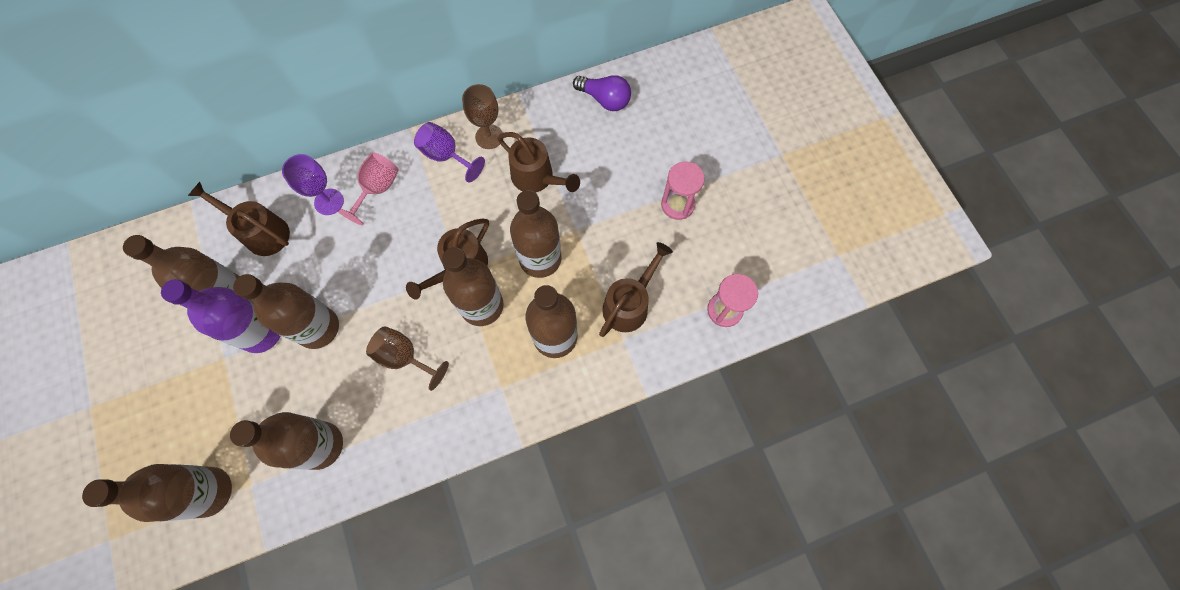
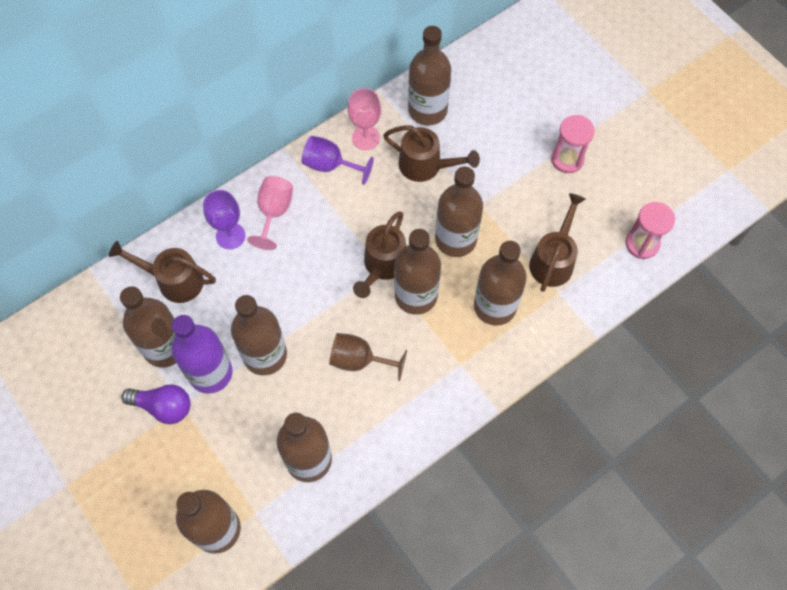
camera: 15 degrees left, 5 degrees down
brown goblet [462,84,503,149] -> pink goblet [348,88,381,150]
purple light bulb [573,75,631,111] -> purple light bulb moved to [121,384,191,424]
none -> brown bottle [408,26,451,126]

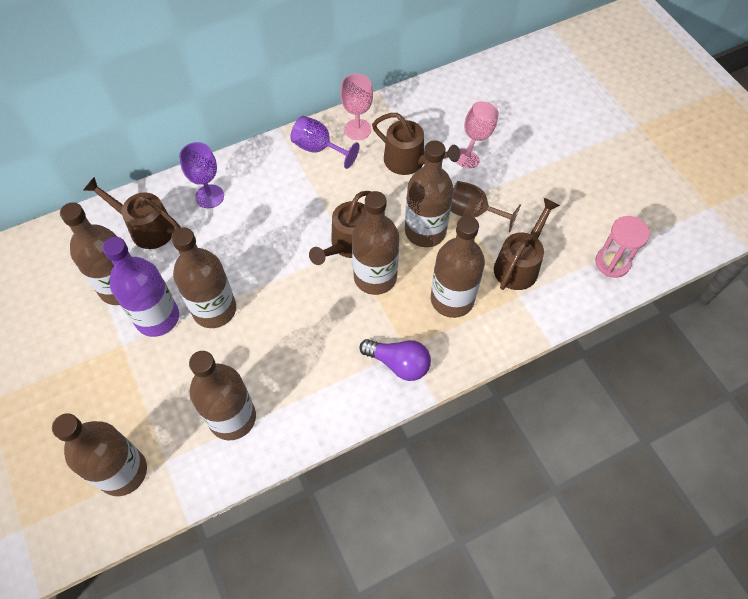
camera: 10 degrees right, 5 degrees down
purple light bulb [121,384,191,424] -> purple light bulb moved to [359,339,431,381]
pink goblet [247,176,293,250] -> pink goblet moved to [456,101,499,168]
brown goblet [329,333,407,381] -> brown goblet moved to [450,181,521,232]
brown bottle [408,26,451,126] -> none
pink hourglass [551,115,595,173] -> none

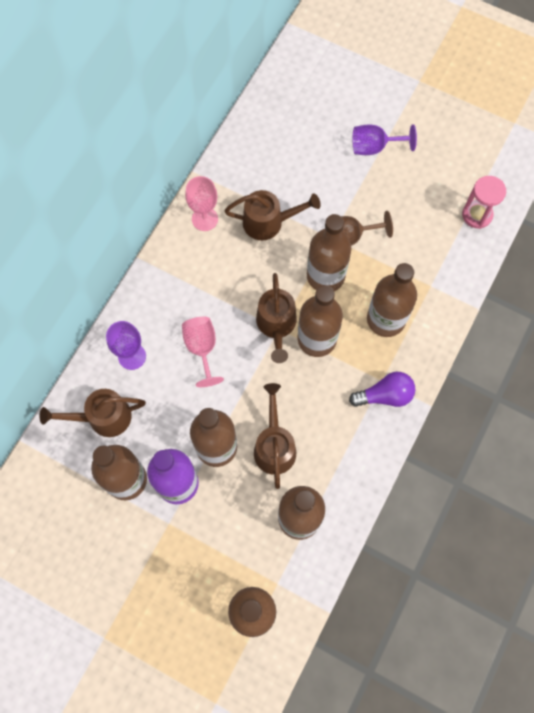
camera: 35 degrees left, 10 degrees up
purple goblet [290,116,360,169] -> purple goblet moved to [353,124,417,155]
pink goblet [456,101,499,168] -> pink goblet moved to [182,317,224,387]
brown watering can [494,198,560,290] -> brown watering can moved to [254,383,296,489]

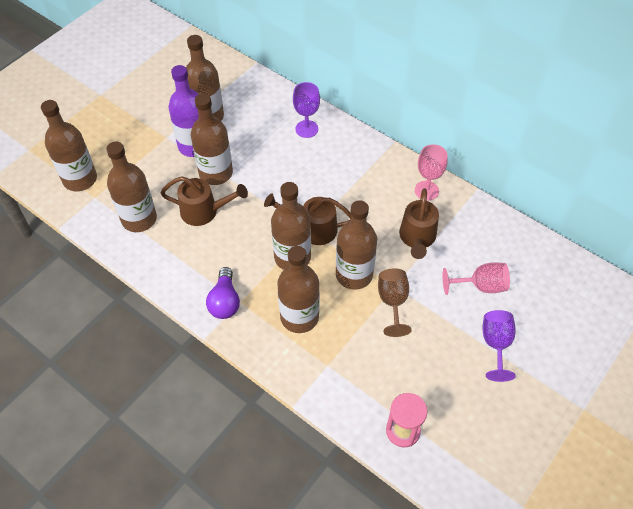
camera: 100 degrees right, 15 degrees down
brown watering can [39,389,146,437] -> none
pink goblet [182,317,224,387] -> pink goblet moved to [443,262,510,295]

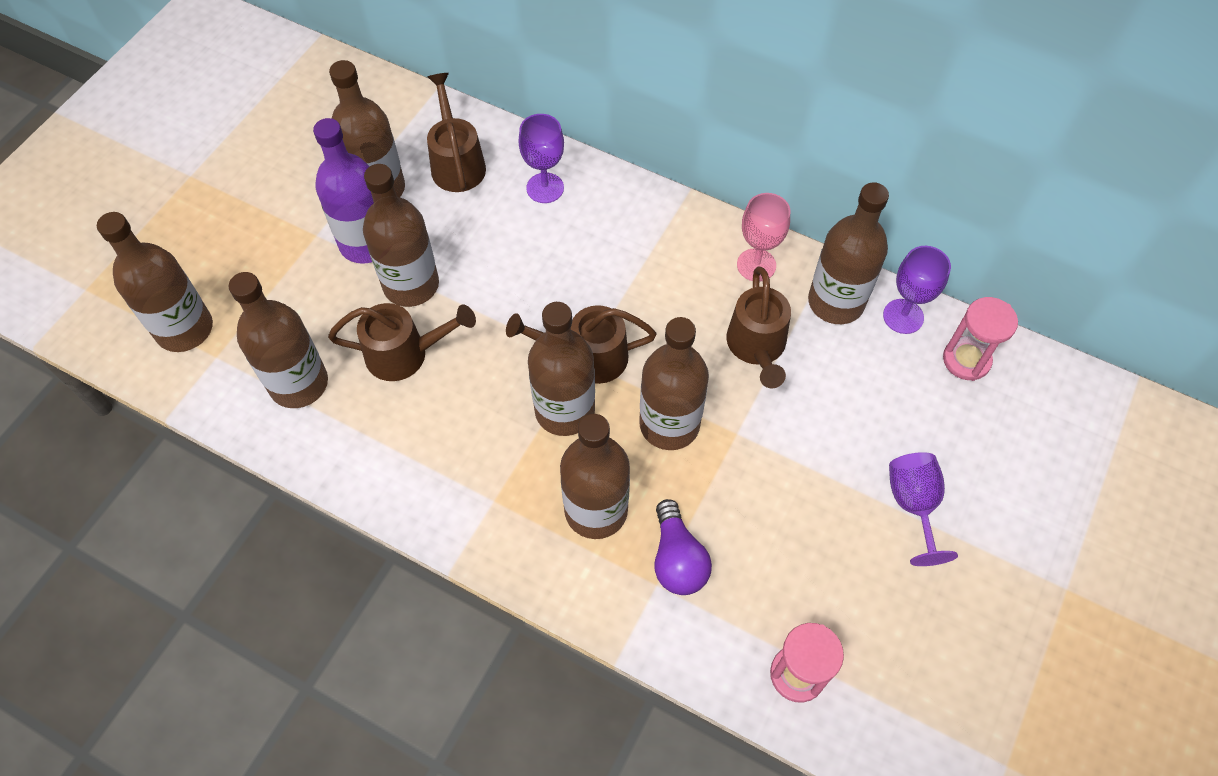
camera: 10 degrees left, 5 degrees up
purple light bulb [206,267,240,319] -> purple light bulb moved to [654,499,712,595]
brown goblet [378,268,412,337] -> none
pink goblet [443,262,510,295] -> none
none -> brown watering can [427,73,486,192]
none -> brown bottle [808,182,889,324]
none -> purple goblet [883,246,951,334]
none -> pink hourglass [943,297,1018,381]

